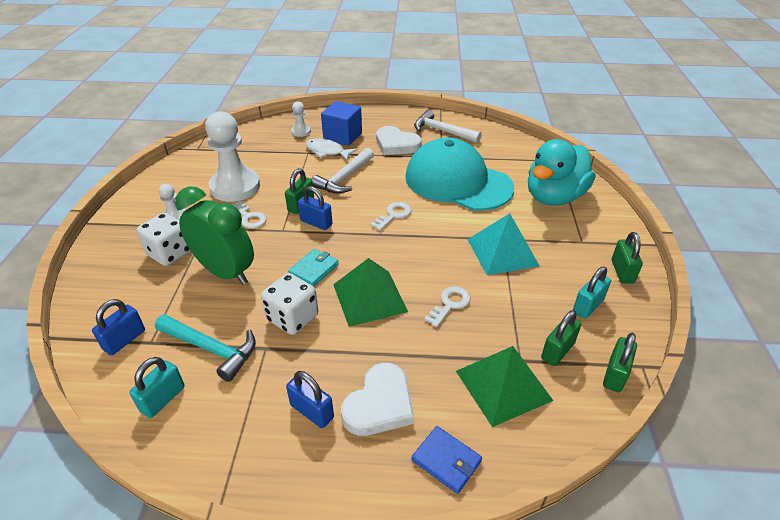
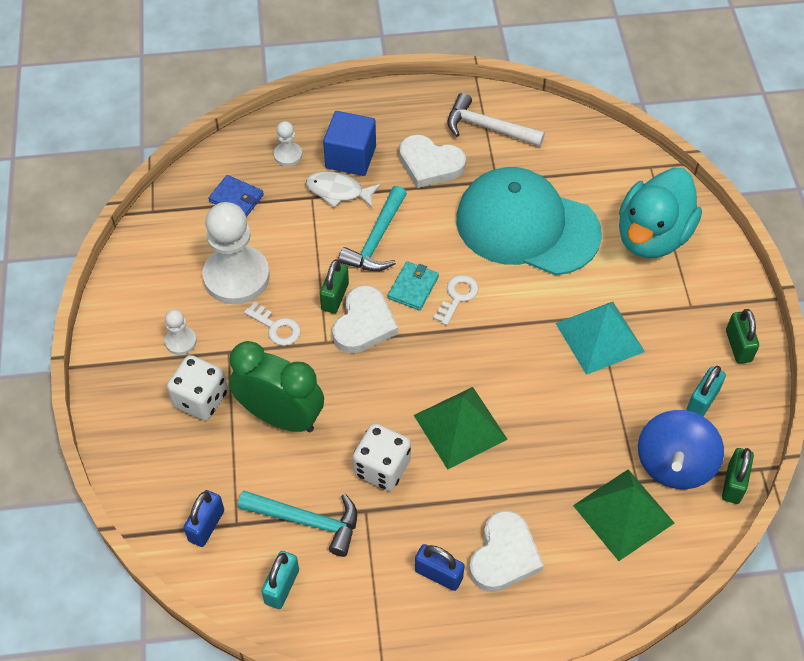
camera: 10 degrees left, 15 degrees up
turquoise wallet [288,249,339,287] -> turquoise wallet moved to [388,261,439,311]
blue padlock [298,186,332,230] -> white heart [332,285,398,354]
white hammer [312,148,374,194] -> turquoise hammer [338,186,407,271]
blue wallet [412,426,482,494] -> blue wallet moved to [209,175,264,217]
white key [424,286,471,327] -> none
green padlock [541,310,581,366] -> blue spinning top [638,410,724,489]

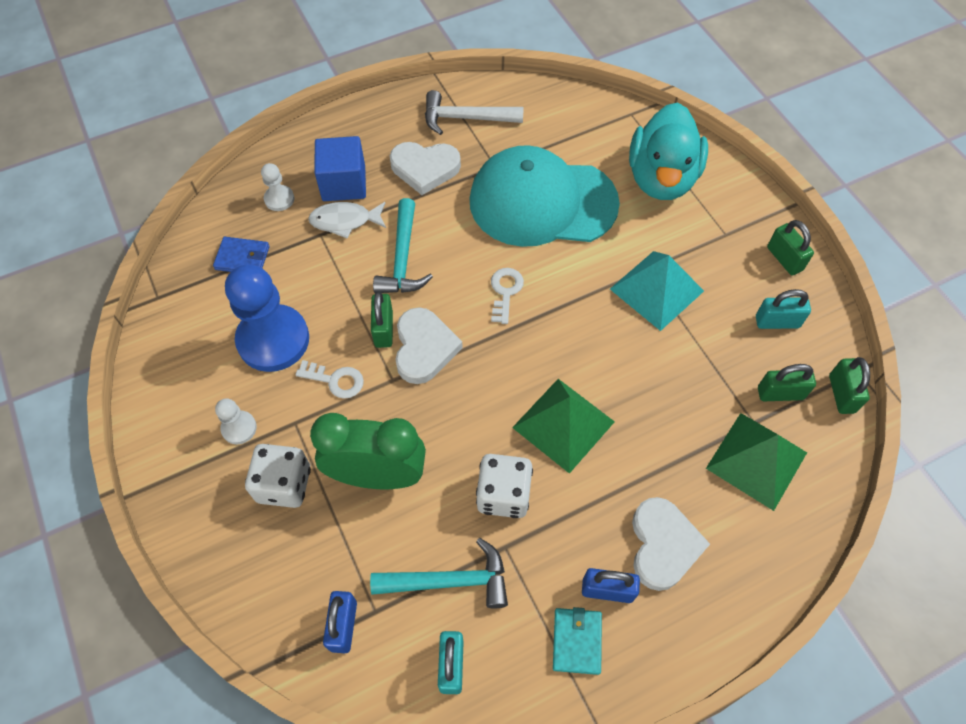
camera: 20 degrees left, 5 degrees up
white pawn [202,202,270,304] -> blue pawn [225,264,309,372]
turquoise wallet [388,261,439,311] -> turquoise wallet moved to [553,607,602,675]
blue spinning top [638,410,724,489] -> green padlock [758,364,816,401]
turquoise padlock [687,366,726,417] -> turquoise padlock turned 75 degrees clockwise [756,289,811,329]

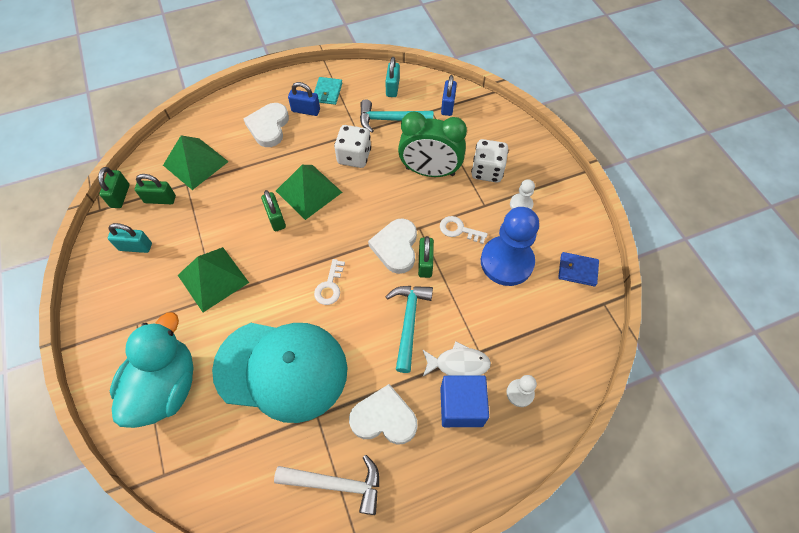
camera: 175 degrees left, 0 degrees up
blue wallet [213,237,270,272] -> blue wallet moved to [558,252,599,287]
turquoise pyramid [610,251,704,331] -> green pyramid [178,247,249,312]
green padlock [767,220,814,275] -> green padlock moved to [261,190,286,231]

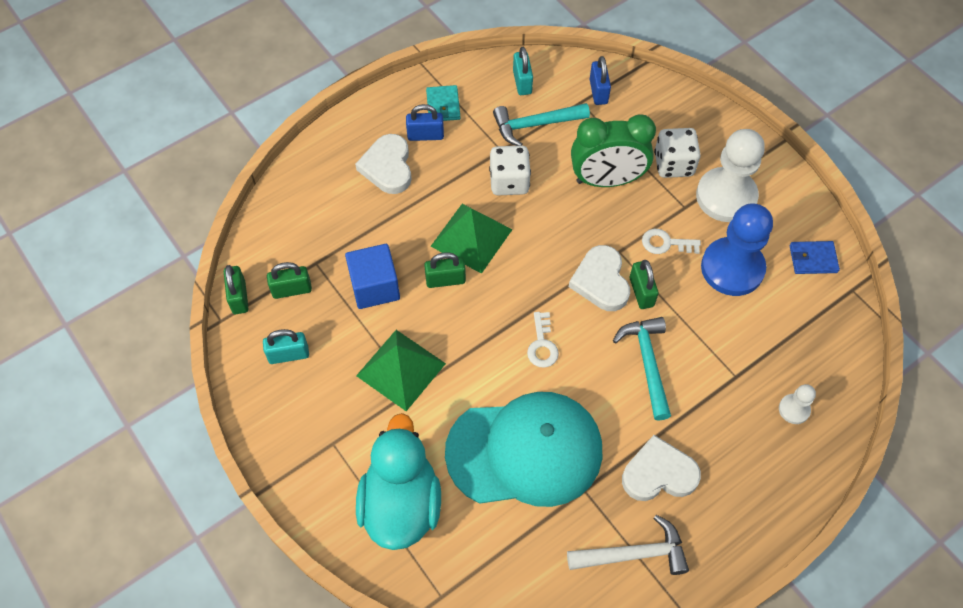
camera: 15 degrees left, 0 degrees up
green pyramid [163,135,229,190] -> none
green padlock [261,190,286,231] -> green padlock turned 60 degrees counterclockwise [424,252,466,288]
white fish [422,341,491,376] -> none
blue cube [440,375,489,427] -> blue cube moved to [345,244,400,309]
white pawn [510,179,535,210] -> white pawn [696,129,765,222], size x2.18

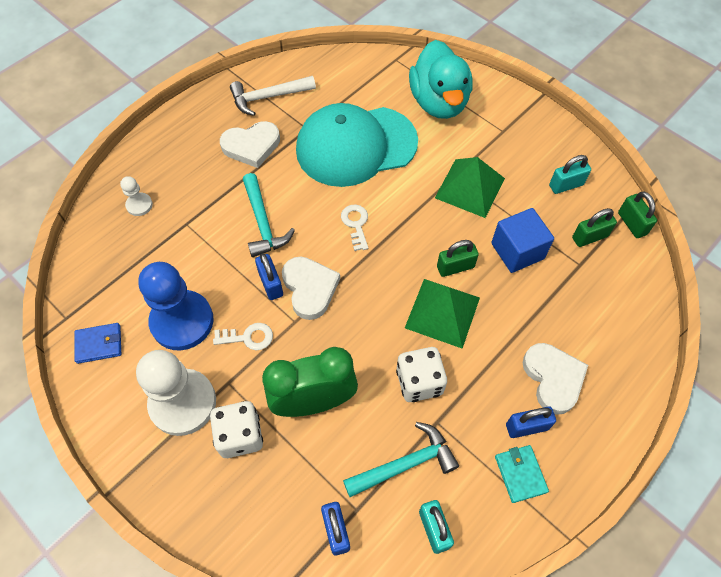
camera: 170 degrees right, 0 degrees up
green padlock [630,260,659,309] -> blue padlock [255,253,283,300]

